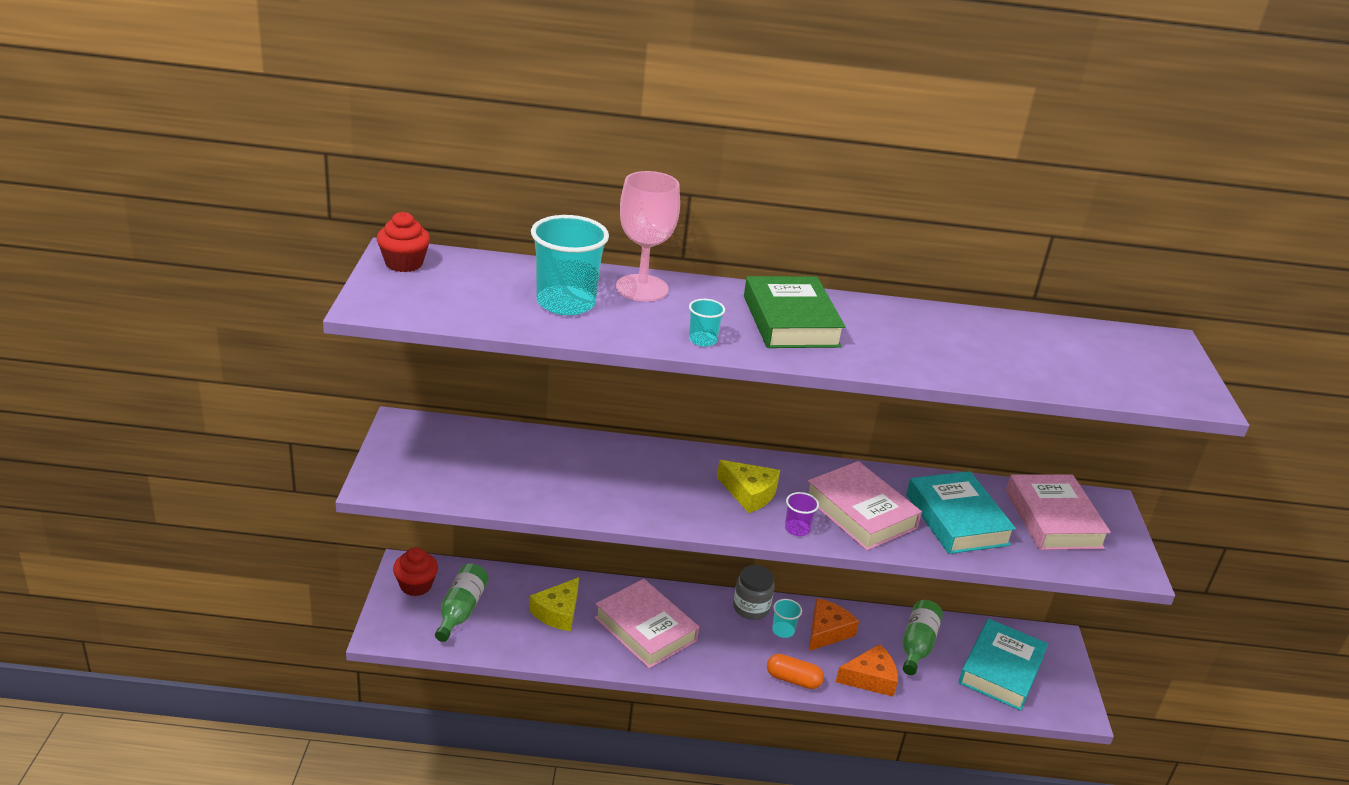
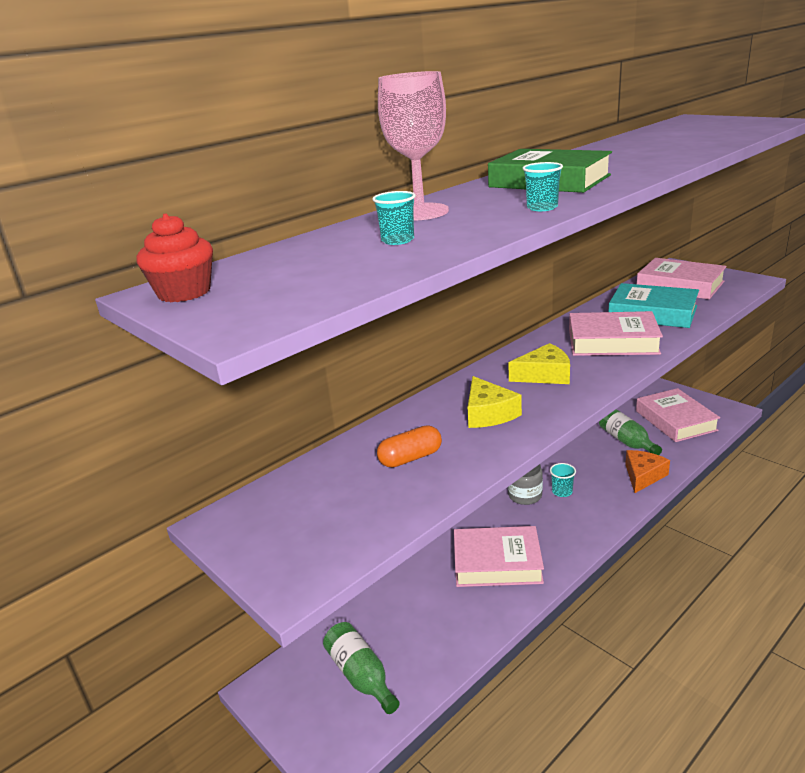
camera: 40 degrees left, 5 degrees down
red cupcake [393,547,438,596] -> none
yellow cheese [529,577,579,631] -> yellow cheese moved to [468,376,522,428]
turquoise cup [531,215,609,315] -> turquoise cup [372,191,416,245], size x0.46
orange capsule [767,654,824,689] -> orange capsule moved to [377,425,442,468]
purple cup [785,492,819,536] -> none
orange cheese [809,598,859,651] -> none
turquoise book [959,618,1048,711] -> pink book [636,388,720,442]

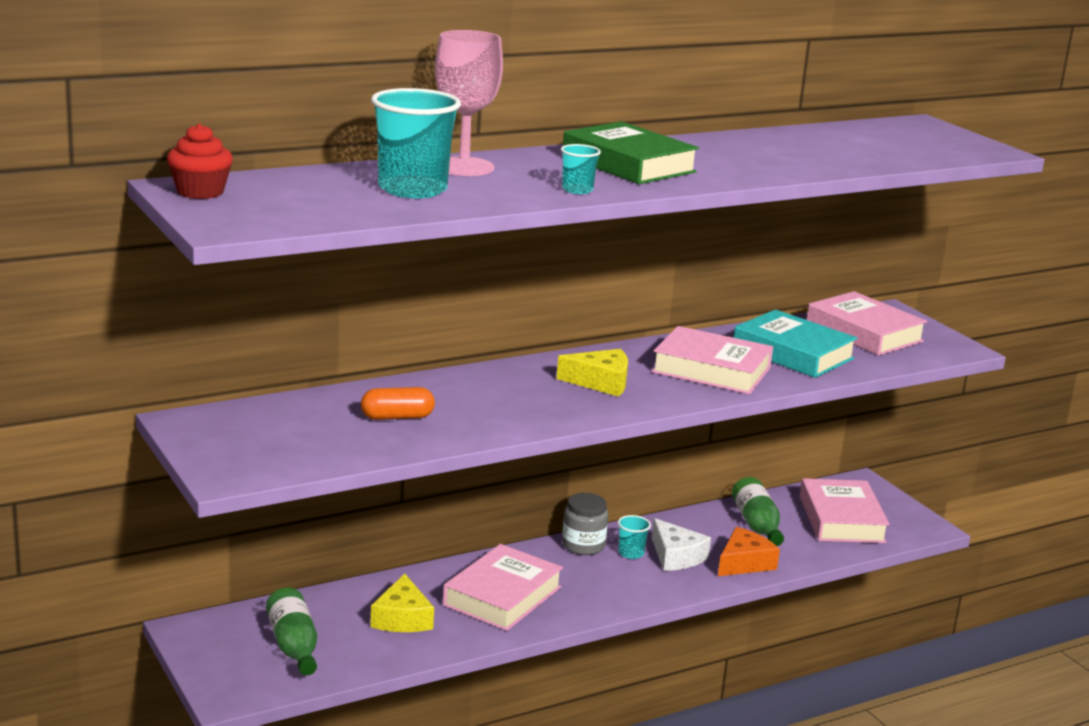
camera: 10 degrees right, 5 degrees down
turquoise cup [372,191,416,245] -> turquoise cup [371,88,461,198], size x2.15
pink book [454,526,544,587] -> pink book turned 75 degrees counterclockwise [443,544,563,631]
yellow cheese [468,376,522,428] -> yellow cheese moved to [370,574,434,632]
none -> white cheese [652,518,711,571]

